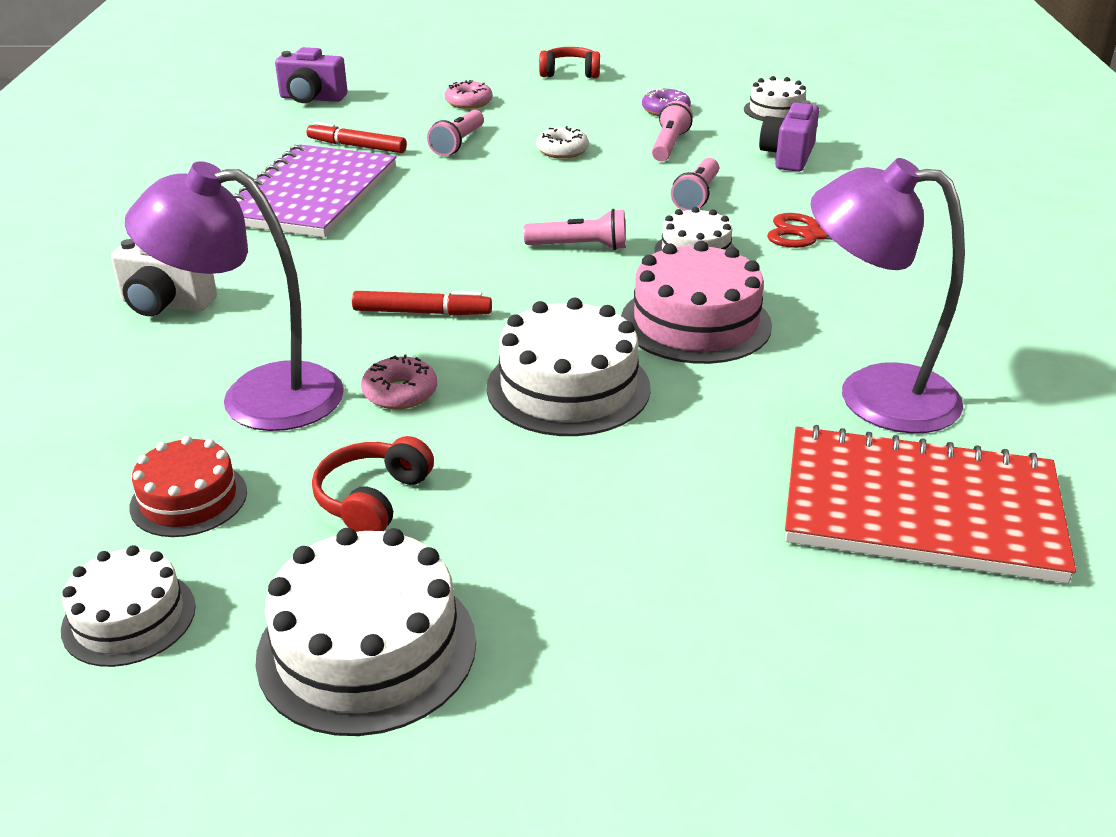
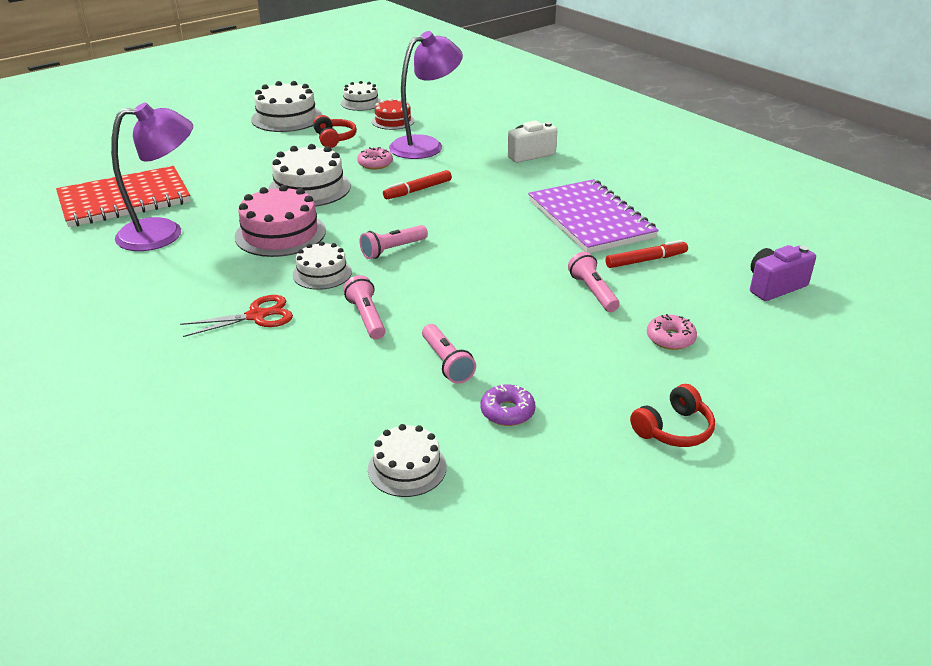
camera: 140 degrees right, 0 degrees up
white donut [536,126,589,159] -> none
purple camera [759,100,819,172] -> none

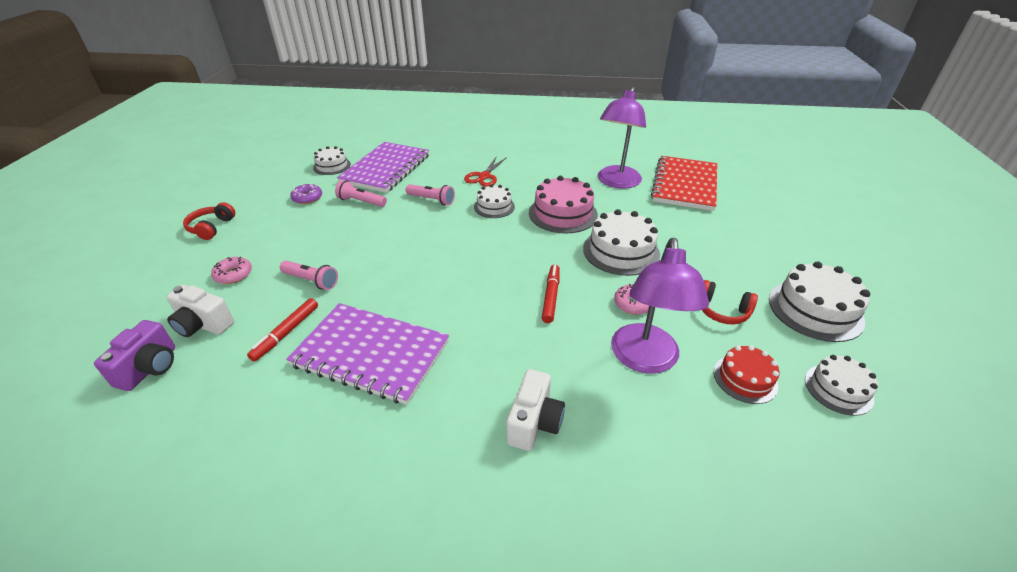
camera: 135 degrees right, 5 degrees up
pink flashlight [360,225,428,259] -> none
none -> white camera [166,285,234,337]
none -> purple notebook [337,142,429,193]

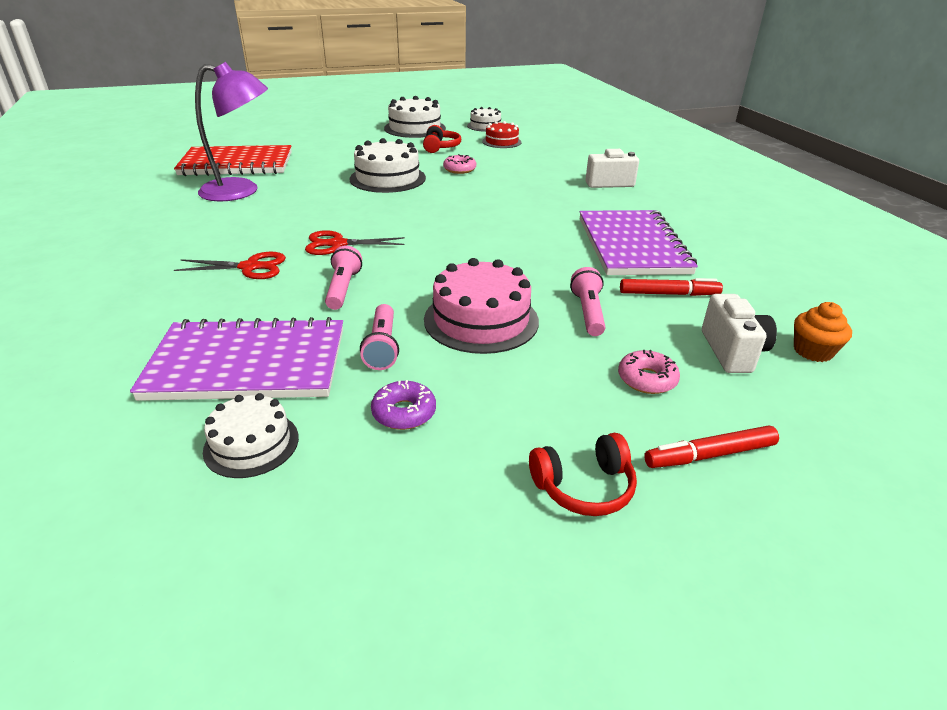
camera: 115 degrees left, 5 degrees down
purple camera [94,320,175,391] -> orange cupcake [794,302,852,362]
white cake [474,184,515,218] -> red scissors [305,230,405,255]
pink cake [529,176,598,234] -> pink cake moved to [424,258,539,354]
red marker [542,264,560,323] -> red marker moved to [644,425,779,468]
purple lamp [611,238,709,374] -> none

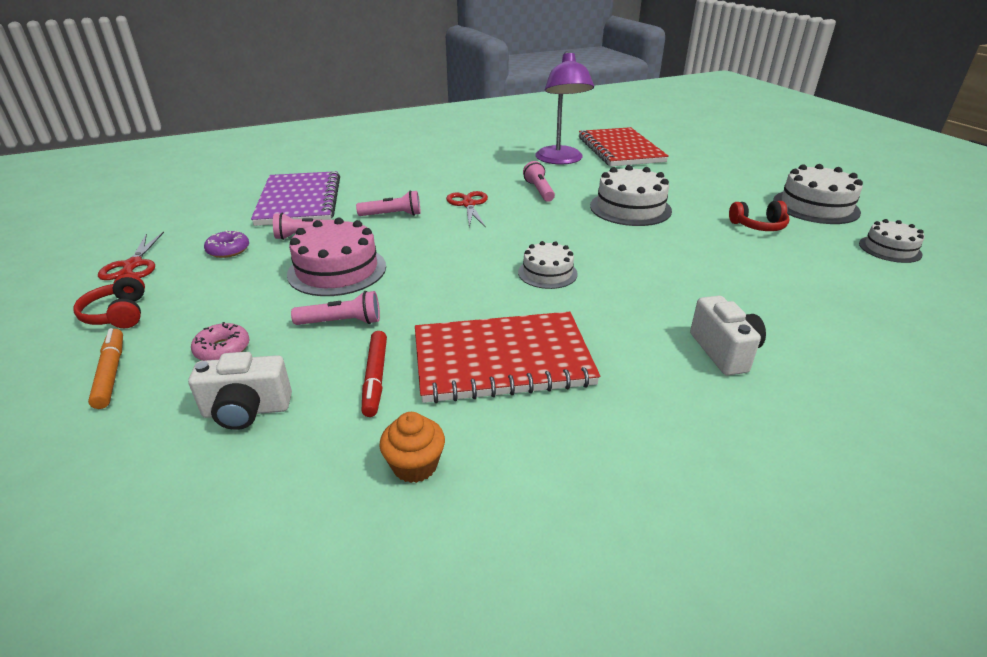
camera: 85 degrees right, 0 degrees up
red scissors [174,252,286,279] -> red scissors moved to [98,232,164,280]
white cake [203,393,299,478] -> white cake moved to [518,241,578,289]
pink donut [443,154,476,174] -> none
red cake [482,121,522,148] -> none
purple notebook [579,210,698,275] -> red notebook [415,312,600,403]
red marker [644,425,779,468] -> orange marker [88,328,123,409]
orange cupcake [794,302,852,362] -> orange cupcake moved to [379,412,445,483]
none -> pink flashlight [523,161,555,202]

